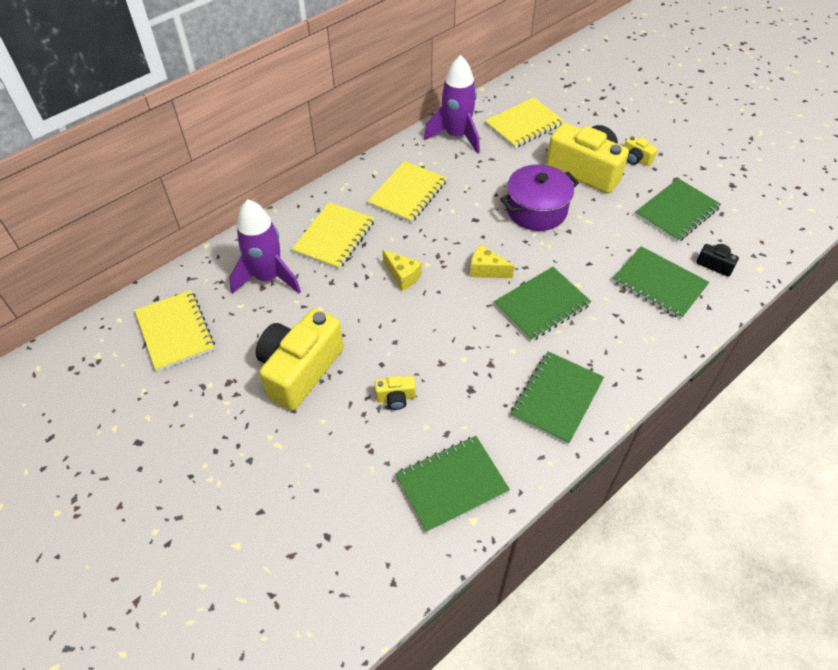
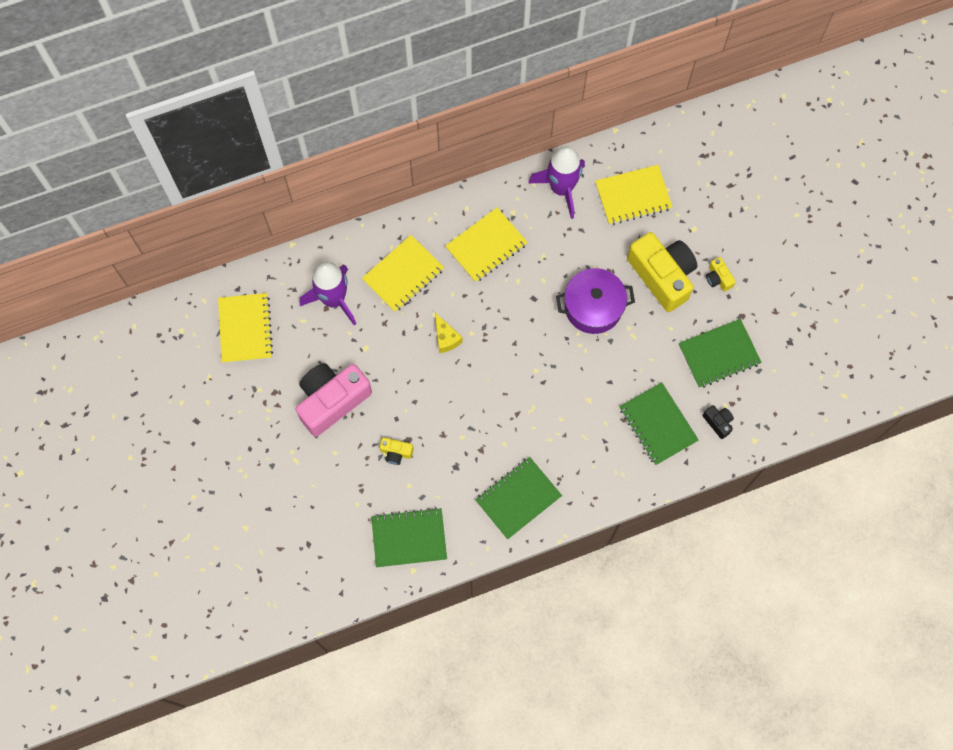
camera: 20 degrees right, 20 degrees up
yellow camera [256,308,344,411] -> pink camera [296,363,372,437]
yellow cheese [470,245,514,278] -> none
green notebook [494,267,592,341] -> none

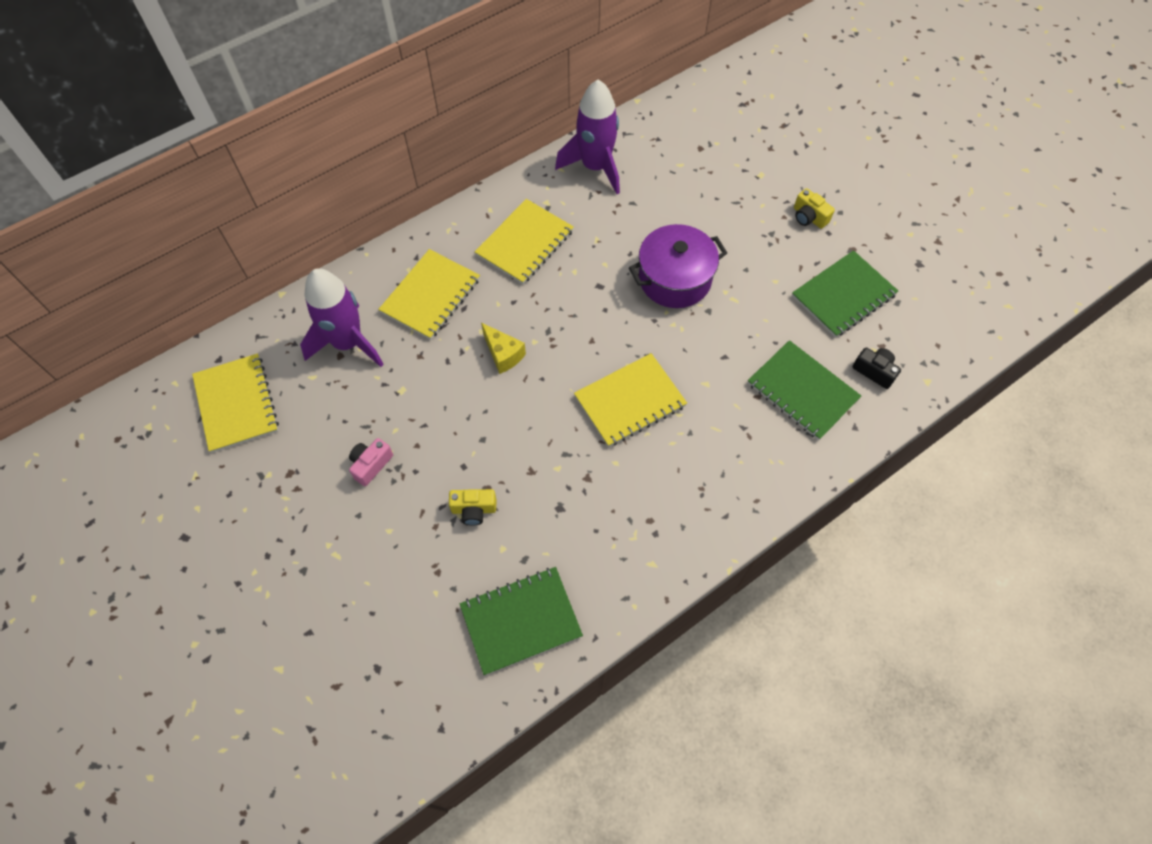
camera: 15 degrees left, 10 degrees down
pink camera [296,363,372,437] -> pink camera [349,438,393,486], size x0.43
green notebook [475,457,562,539] -> none
yellow notebook [595,165,673,225] -> yellow notebook moved to [574,353,687,447]
yellow camera [627,232,697,312] -> none

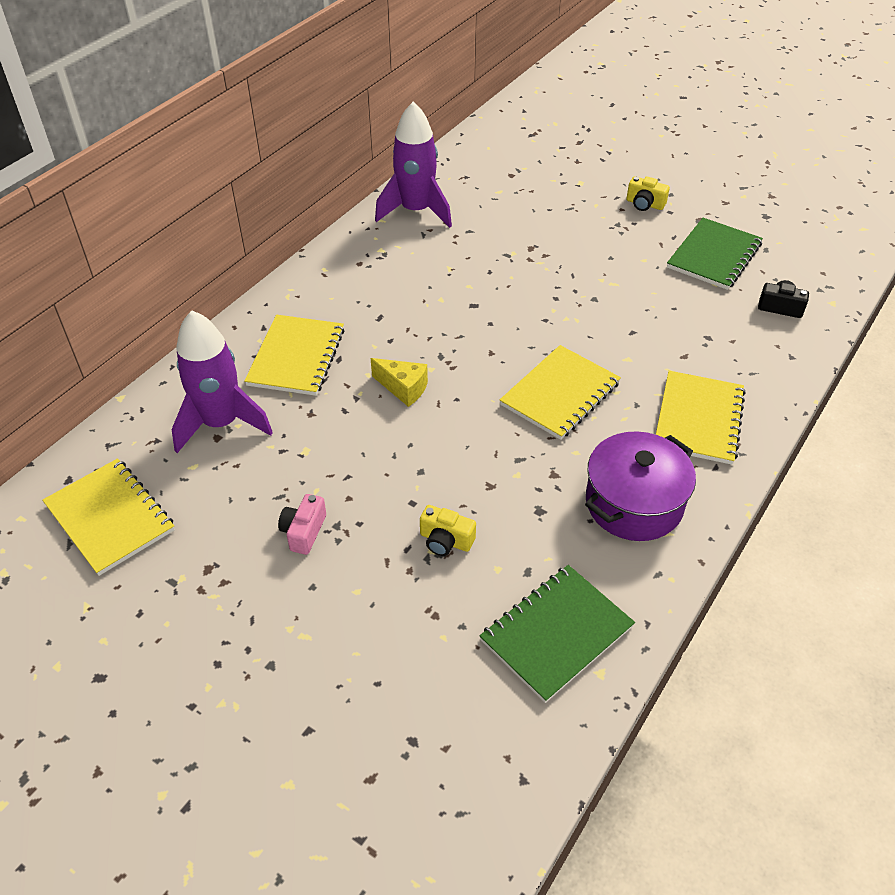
camera: 20 degrees left, 15 degrees down
yellow camera [449,489,496,526] -> yellow camera turned 45 degrees clockwise [420,505,476,556]
yellow notebook [475,199,574,284] -> yellow notebook moved to [656,371,746,465]
purple pot [629,224,727,308] -> purple pot moved to [585,432,696,541]
green notebook [748,340,861,440] -> none

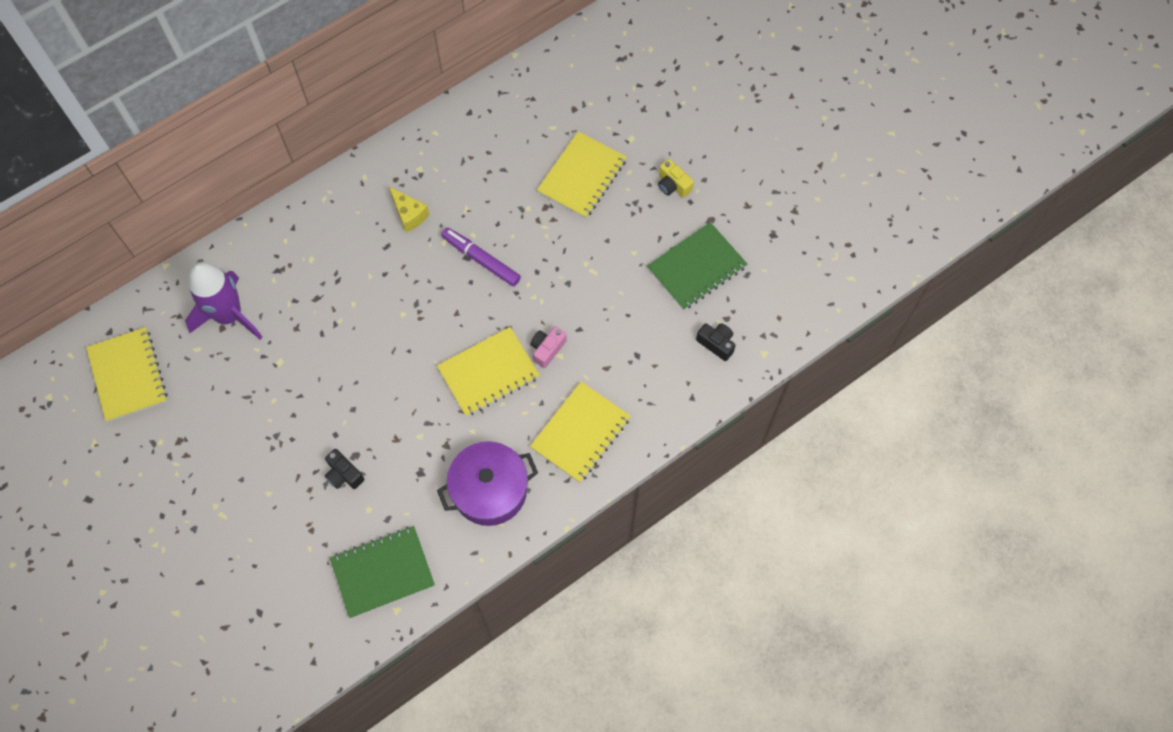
camera: 20 degrees right, 20 degrees up
yellow notebook [244,315,345,396] -> yellow notebook moved to [537,131,627,218]
pink camera [278,494,326,555] -> pink camera moved to [530,326,567,368]
yellow cheese [371,358,428,407] -> yellow cheese moved to [389,187,429,232]
purple rocket [375,102,452,228] -> none
yellow camera [420,505,476,556] -> black camera [325,449,364,489]
none -> purple marker [441,228,521,286]

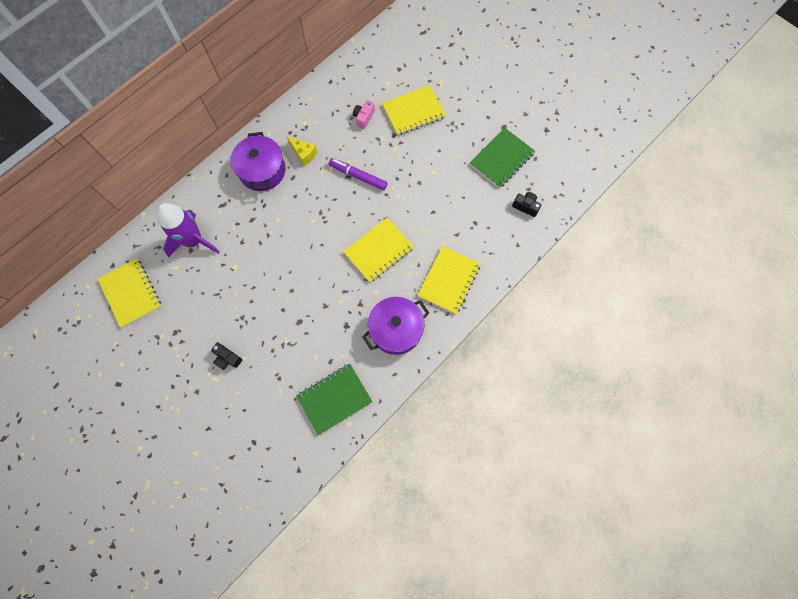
camera: 10 degrees left, 5 degrees up
black camera [325,449,364,489] -> black camera moved to [211,343,242,370]
pink camera [530,326,567,368] -> pink camera moved to [353,100,375,129]
yellow notebook [537,131,627,218] -> yellow notebook turned 45 degrees clockwise [382,85,446,135]
yellow camera [658,159,694,198] -> none
none -> purple pot [231,132,285,191]

